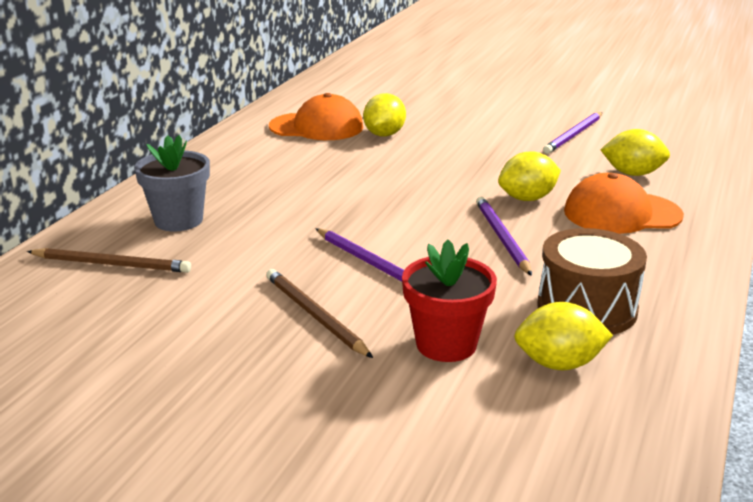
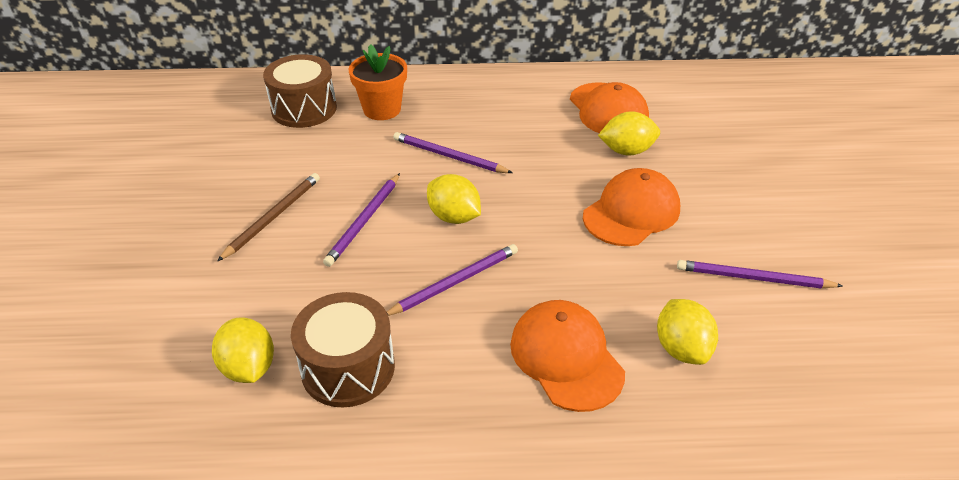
camera: 65 degrees right, 15 degrees up
brown pencil [27,248,191,273] -> brown drum [263,54,337,128]
grey flower pot [134,135,210,232] -> orange flower pot [349,44,407,120]
red flower pot [402,240,497,362] -> none
yellow lemon [498,151,561,201] -> yellow lemon moved to [427,174,481,224]
none -> purple pencil [393,132,513,173]
none -> orange cap [583,168,680,246]

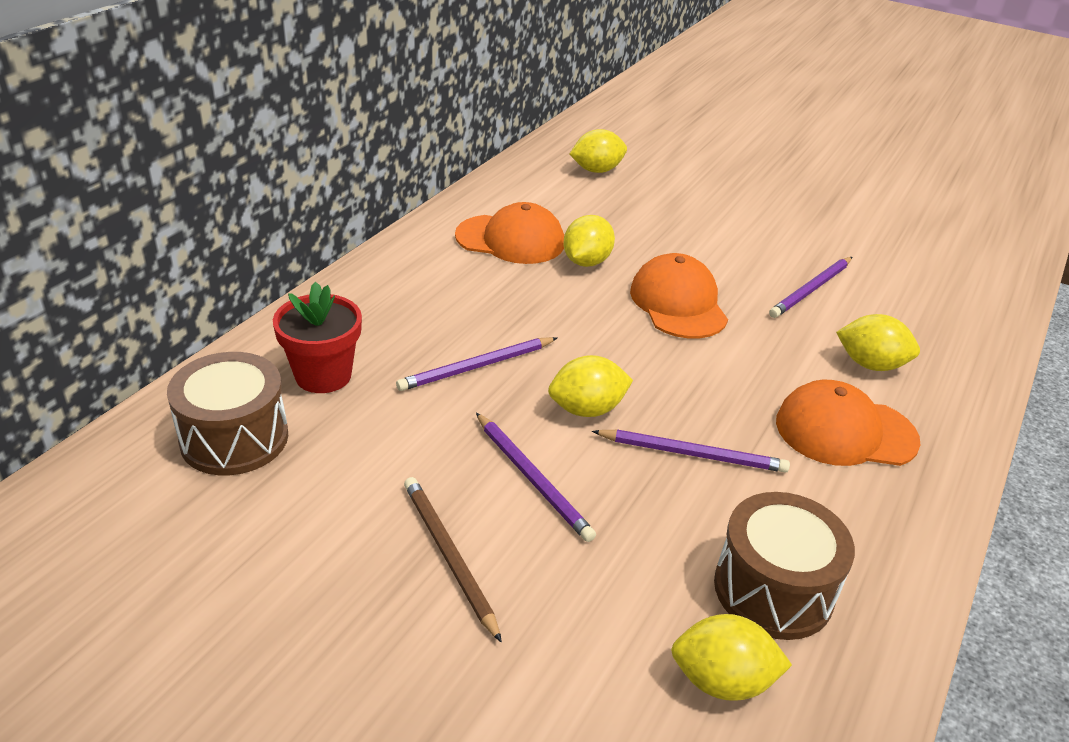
camera: 60 degrees left, 5 degrees down
orange flower pot [349,44,407,120] -> red flower pot [273,282,362,393]
purple pencil [387,244,518,316] -> purple pencil turned 105 degrees clockwise [592,430,790,473]
none -> yellow lemon [570,129,627,173]

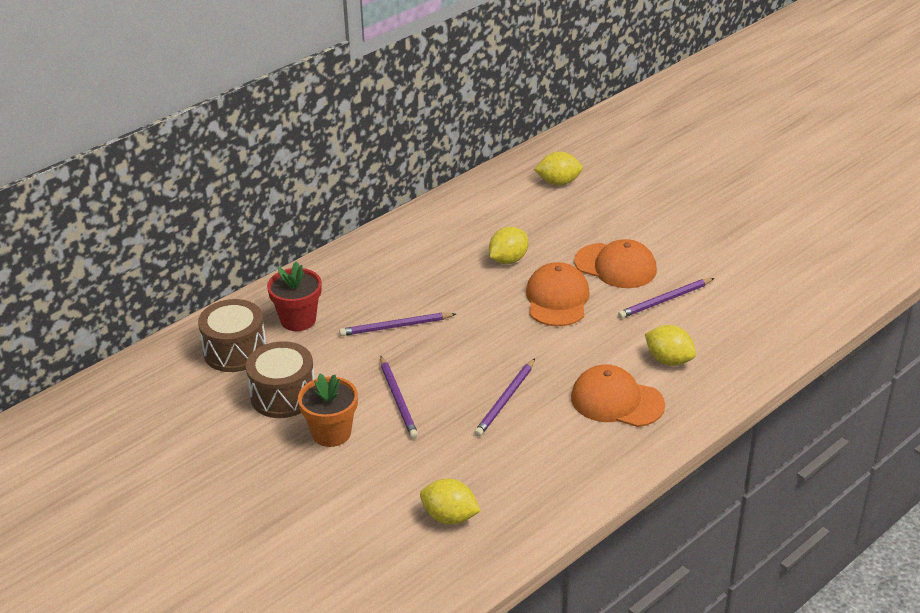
camera: 20 degrees right, 0 degrees up
brown pencil [404,477,502,643] -> orange flower pot [298,373,358,447]
orange cap [455,202,564,264] -> orange cap moved to [574,239,657,288]
yellow lemon [548,355,633,417] -> none
purple pencil [592,430,790,473] -> purple pencil turned 90 degrees clockwise [474,359,535,437]
brown drum [714,492,855,640] -> brown drum moved to [246,341,314,418]

